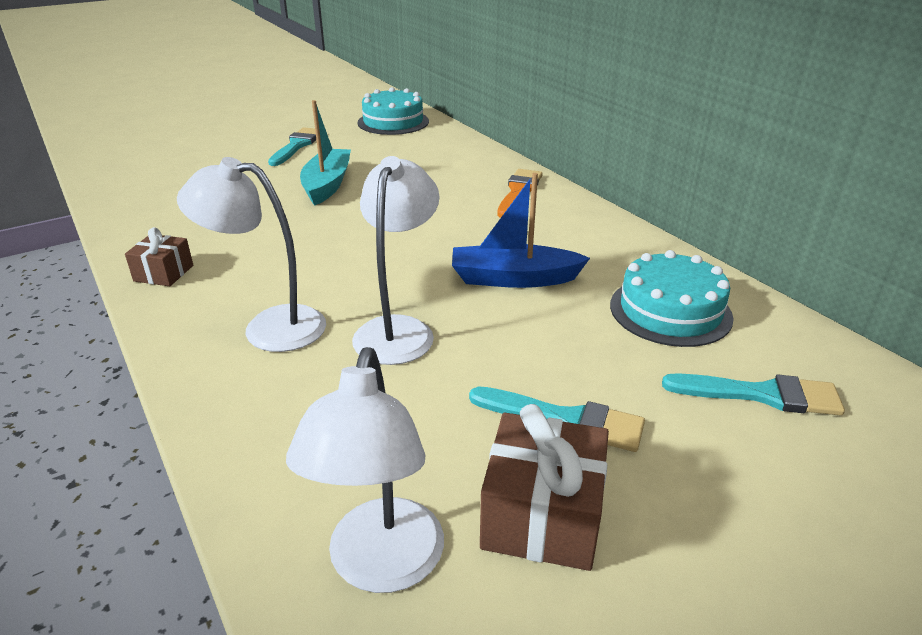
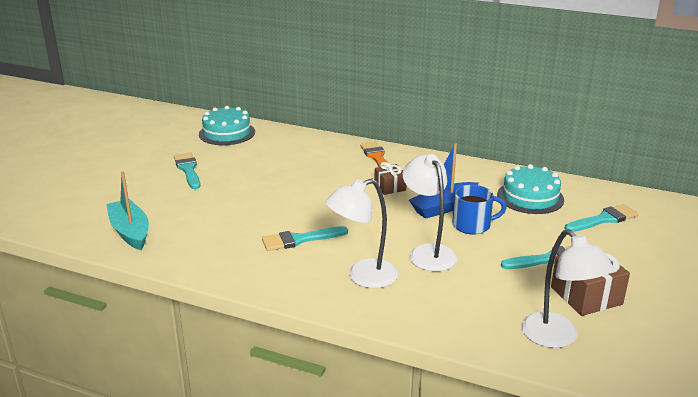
camera: 35 degrees left, 5 degrees down
brown gift [125,227,193,286] -> brown gift moved to [374,162,406,195]
turquoise boat [300,100,351,206] -> turquoise boat moved to [107,172,149,250]
none -> turquoise brush [262,226,348,251]
none -> blue mug [452,185,506,234]

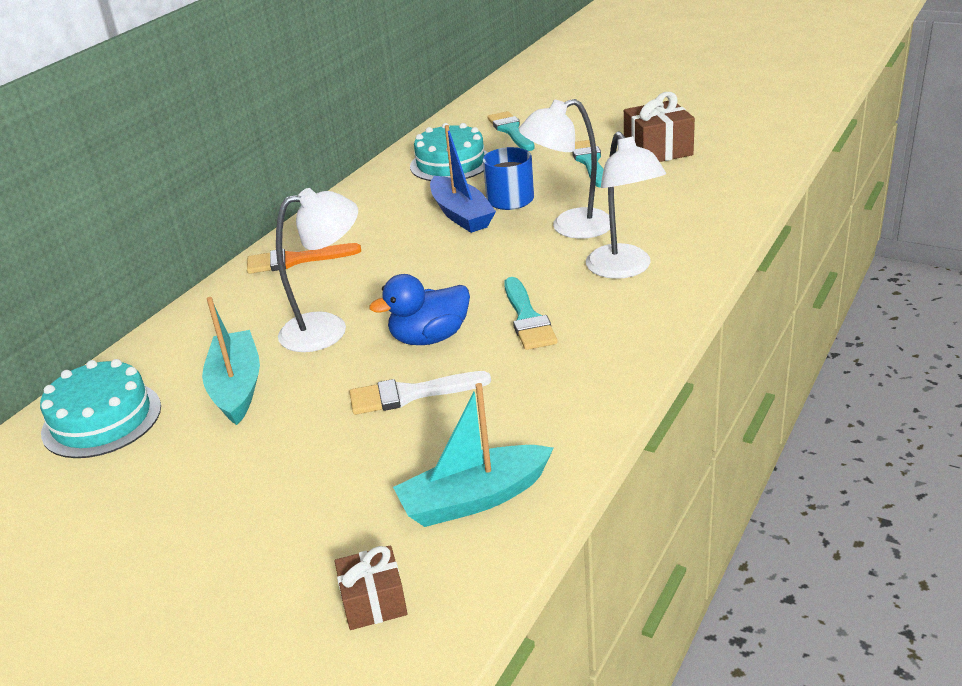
camera: 80 degrees left, 5 degrees up
turquoise brush [174,152,200,189] -> none
brown gift [374,162,406,195] -> brown gift moved to [335,545,407,630]
white lamp [521,229,614,348] -> white lamp moved to [276,188,358,352]
none -> turquoise boat [202,297,260,425]
none -> white brush [350,371,491,415]
none -> blue duck [369,274,470,345]

